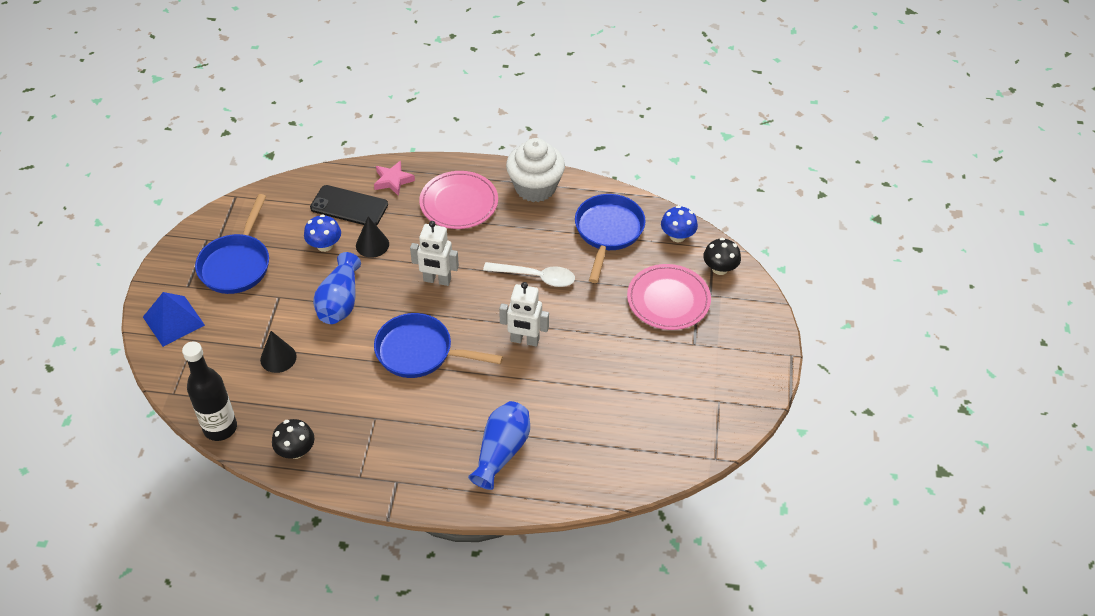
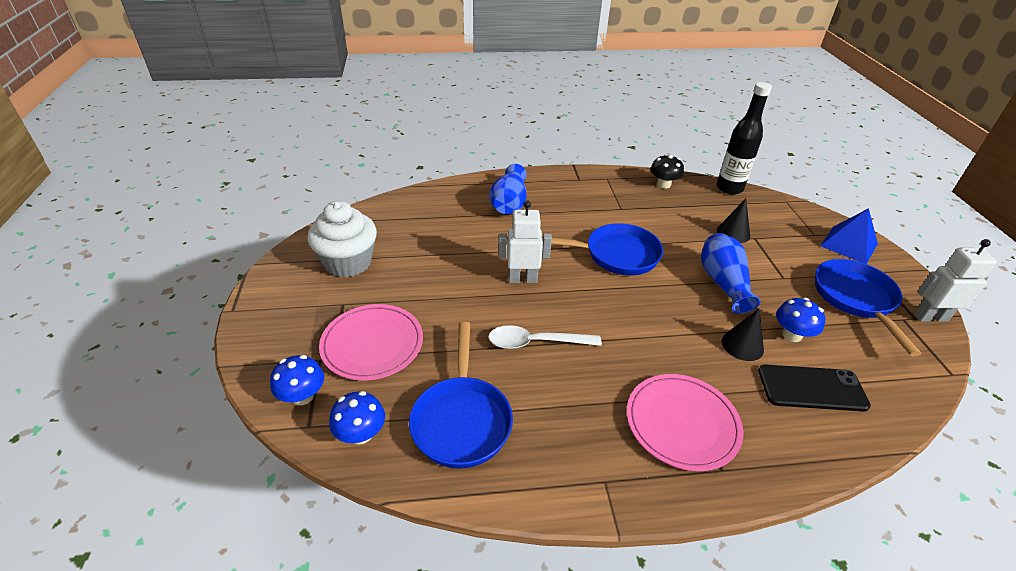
camera: 165 degrees right, 10 degrees down
pink star [374,160,415,196] -> none
white robot [410,221,459,286] -> white robot moved to [914,239,997,322]
white cupcake [506,138,565,202] -> white cupcake moved to [307,201,377,277]
black mushroom [703,238,741,275] -> blue mushroom [270,355,324,406]

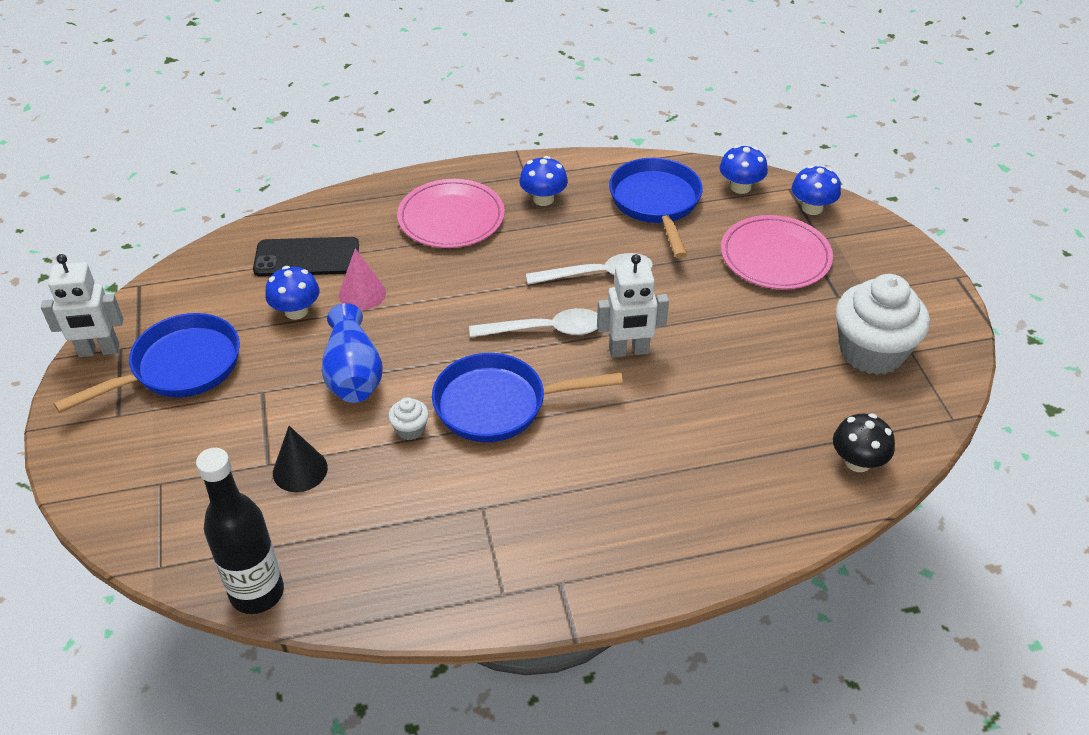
camera: 175 degrees right, 5 degrees up
blue vase [489,164,527,215] -> none
black mushroom [650,154,684,189] -> black mushroom moved to [833,413,895,472]
black cone [722,309,764,361] -> pink cone [339,248,386,310]
blue pan [815,259,921,356] -> blue pan turned 120 degrees counterclockwise [54,313,240,413]
blue pyramid [820,208,878,264] -> none
none -> white cupcake [388,397,429,440]
none -> white spoon [469,308,598,338]
none -> blue mushroom [519,156,568,206]

